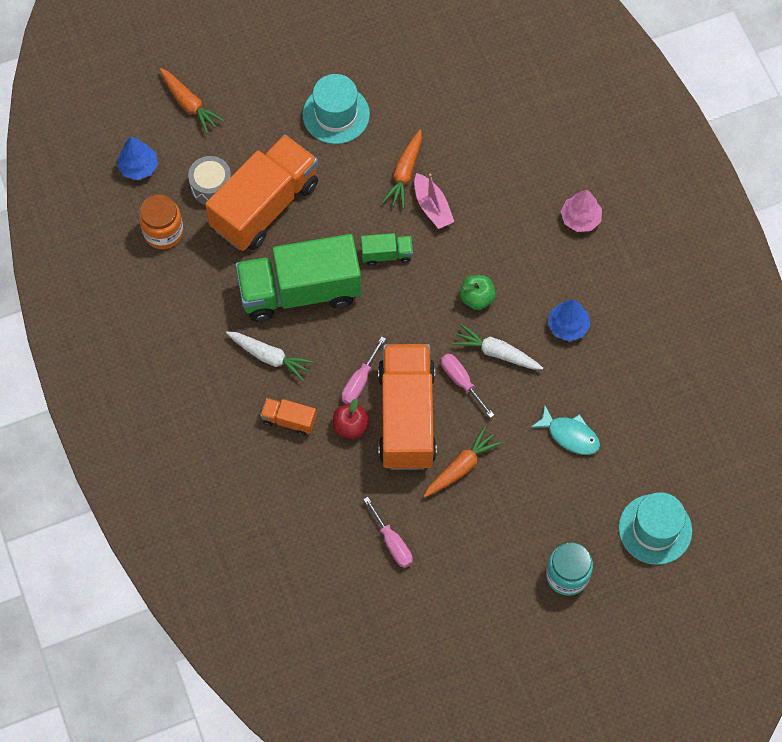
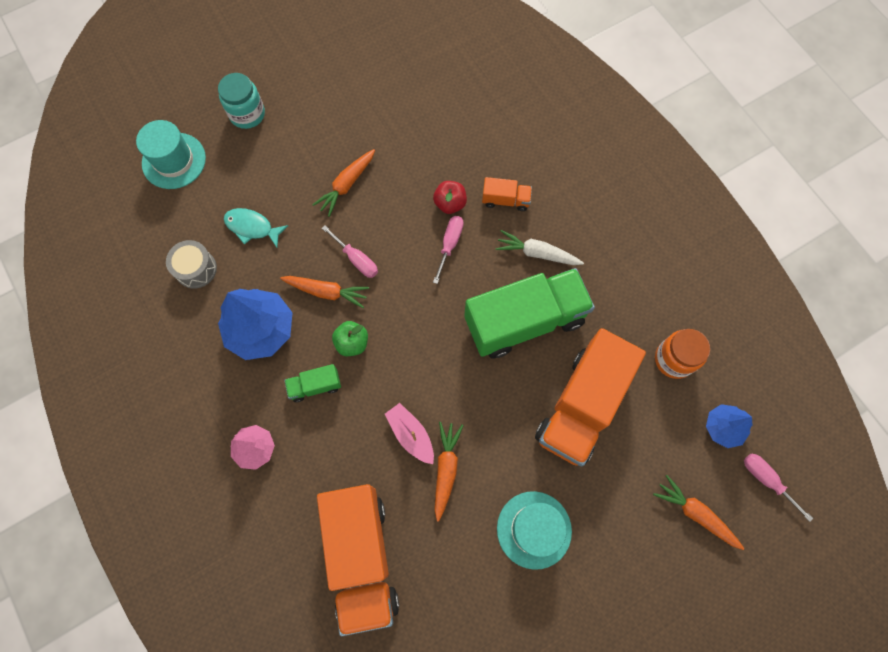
camera: 170 degrees right, 5 degrees up
grey drum [188,156,231,205] -> grey drum moved to [166,240,217,289]
green truck [361,233,413,266] -> green truck moved to [284,364,341,402]
pink screwdriver [363,497,413,568] -> pink screwdriver moved to [744,454,813,522]
orange truck [378,344,437,470] -> orange truck moved to [317,484,399,636]
white carrot [452,324,543,370] -> orange carrot [280,276,369,308]
blue tree [548,300,590,342] -> blue tree [218,289,293,360], size x1.75

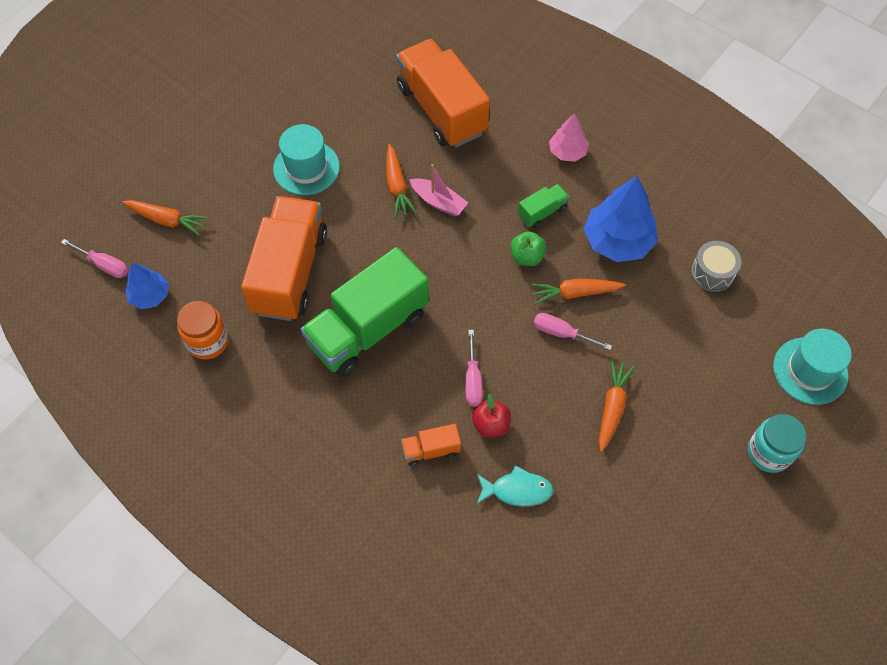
camera: 160 degrees right, 10 degrees down
turquoise fish [224,208,288,247] -> turquoise fish moved to [477,465,553,507]
white carrot [496,230,584,265] -> none

